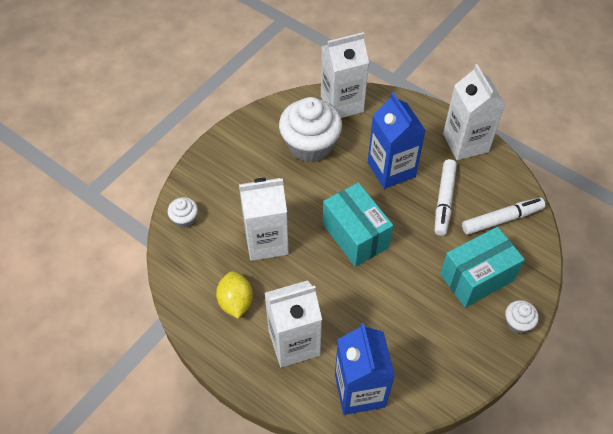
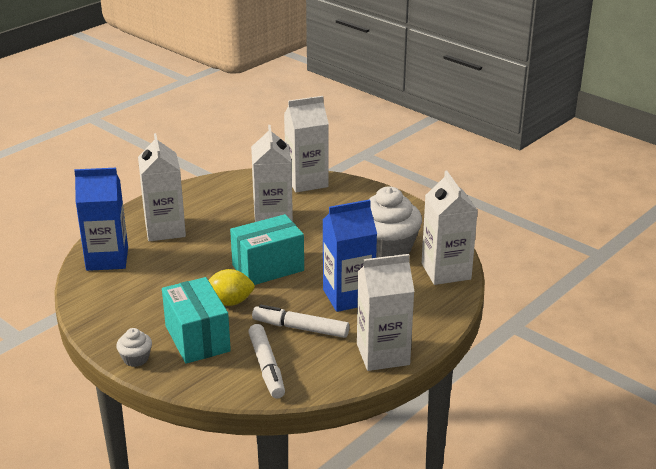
camera: 95 degrees right, 25 degrees down
white cupcake [168,197,198,228] -> white carton [284,96,329,192]
yellow lemon [216,271,253,319] -> yellow lemon moved to [208,269,255,306]

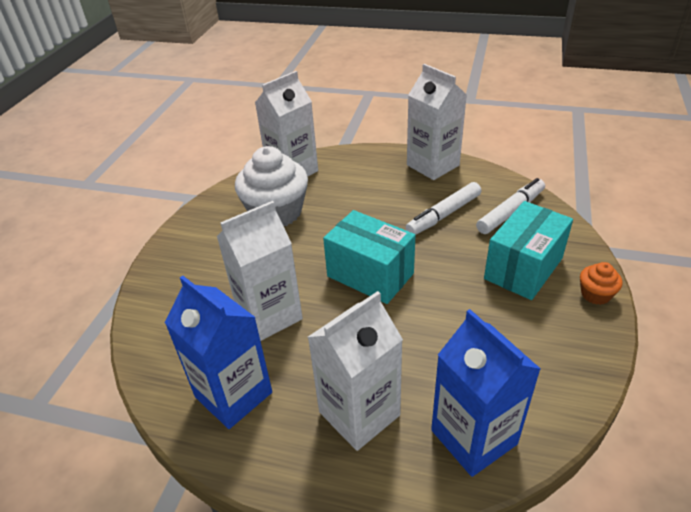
camera: 115 degrees left, 10 degrees up
white cupcake [116,328,152,367] -> orange cupcake [580,262,623,305]
yellow lemon [208,269,255,306] -> none
white marker [252,304,349,338] -> white marker turned 60 degrees clockwise [405,182,481,235]
white carton [284,96,329,192] -> none
blue carton [323,199,377,312] -> blue carton moved to [164,276,272,429]

